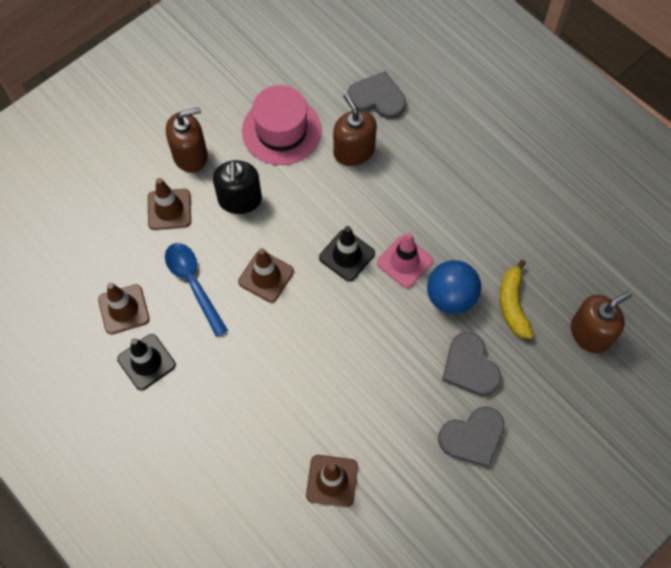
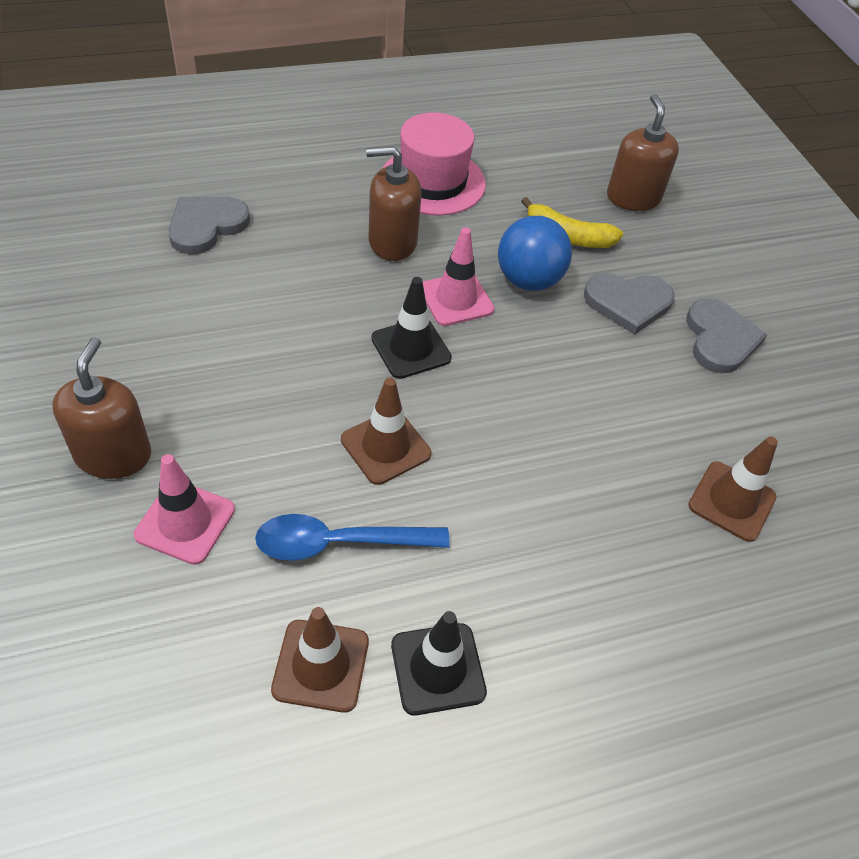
camera: 70 degrees left, 15 degrees down
brown traffic cone [148,178,191,230] -> pink traffic cone [134,454,235,565]
black soap dispenser [213,160,262,214] -> none
pink hat [242,85,321,165] -> pink hat moved to [383,112,486,216]
brown soap dispenser [333,93,377,166] -> brown soap dispenser moved to [366,146,422,261]

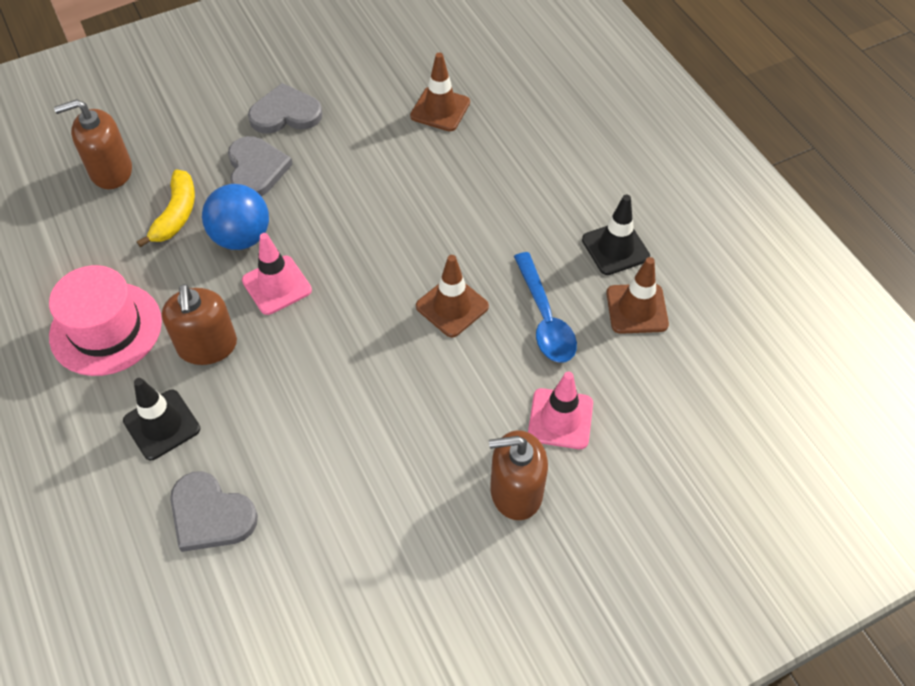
camera: 95 degrees left, 5 degrees up
black traffic cone [371,277,452,379] -> black traffic cone moved to [123,378,200,460]

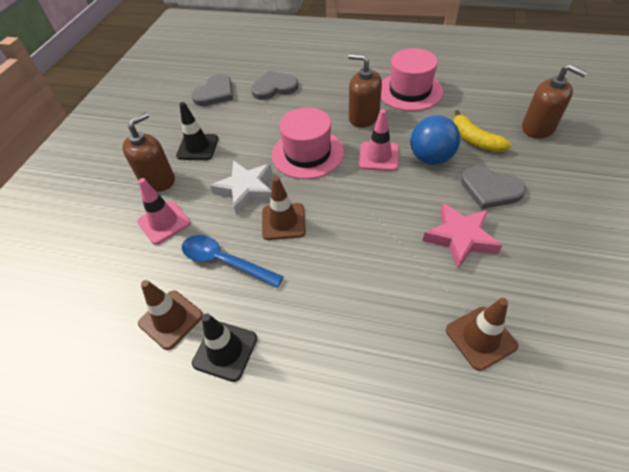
camera: 135 degrees right, 5 degrees down
brown soap dispenser [54,99,132,189] -> brown soap dispenser turned 105 degrees clockwise [522,64,588,139]
black traffic cone [123,378,200,460] -> black traffic cone moved to [176,102,218,160]
grey heart [248,83,322,134] -> grey heart moved to [191,74,233,106]
none -> white star [210,160,272,215]
none -> pink hat [272,107,344,179]
none -> pink star [423,203,502,269]

